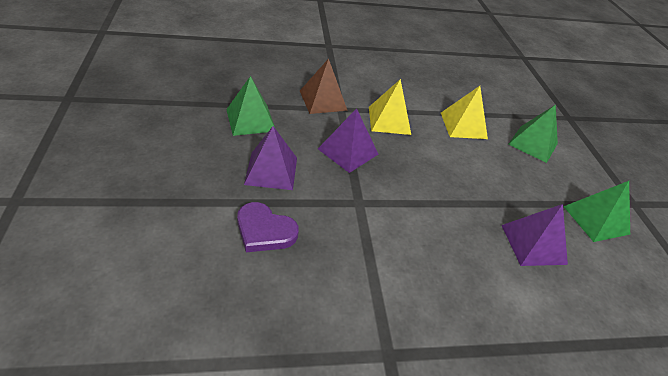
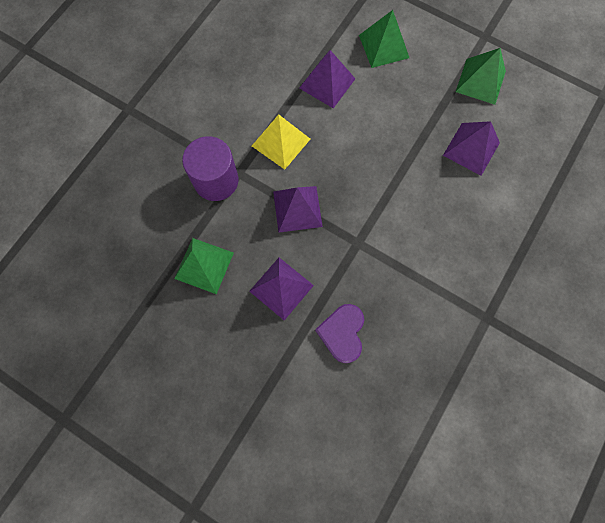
camera: 45 degrees left, 30 degrees up
purple heart [237,202,299,252] -> purple heart turned 120 degrees clockwise [315,304,364,363]
brown pyramid [300,58,348,114] -> purple cylinder [182,136,239,201]
yellow pyramid [441,86,488,139] -> purple pyramid [299,50,355,108]

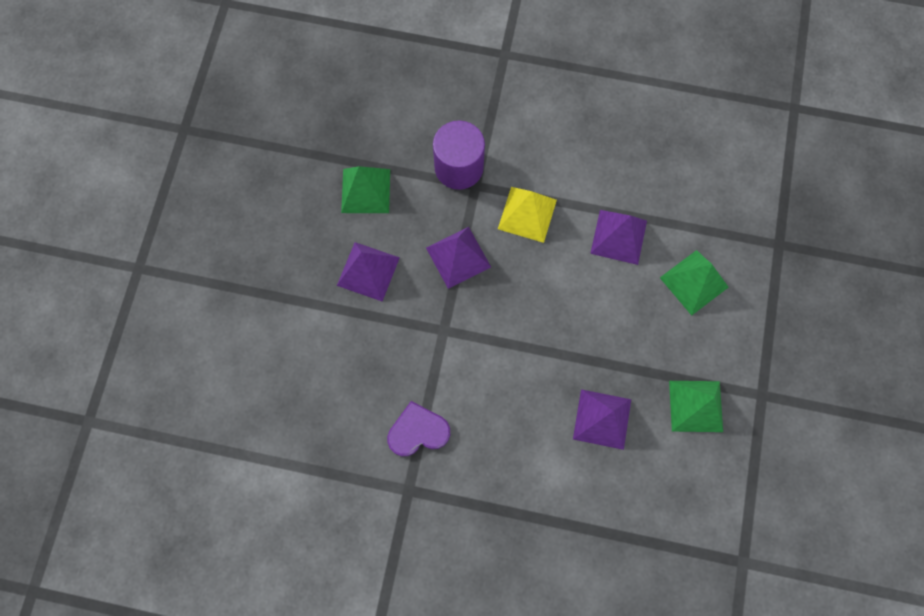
camera: 70 degrees right, 0 degrees up
purple heart [315,304,364,363] -> purple heart moved to [387,401,450,456]

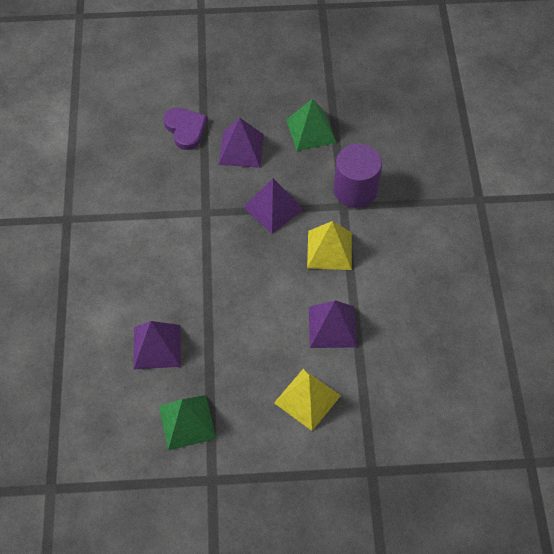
camera: 75 degrees right, 15 degrees down
purple heart [387,401,450,456] -> purple heart moved to [163,108,207,150]
green pyramid [660,250,729,316] -> yellow pyramid [274,369,341,431]

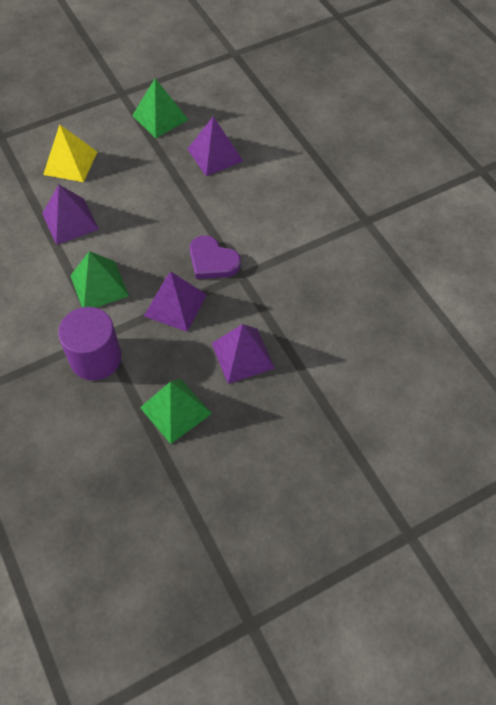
camera: 155 degrees right, 0 degrees up
purple heart [163,108,207,150] -> purple heart moved to [190,235,241,279]
yellow pyramid [307,221,352,270] -> green pyramid [70,251,129,308]

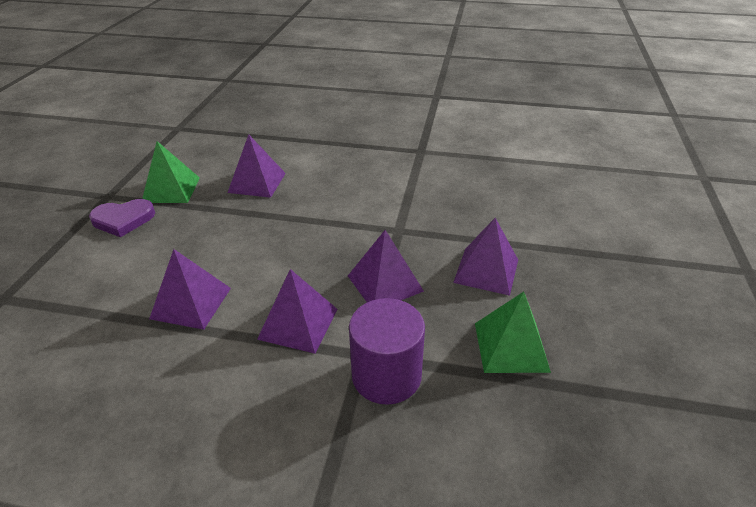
camera: 50 degrees left, 20 degrees down
yellow pyramid [43,124,97,182] -> none
green pyramid [70,251,129,308] -> purple pyramid [257,269,337,354]
purple heart [190,235,241,279] -> purple heart moved to [89,199,155,237]

